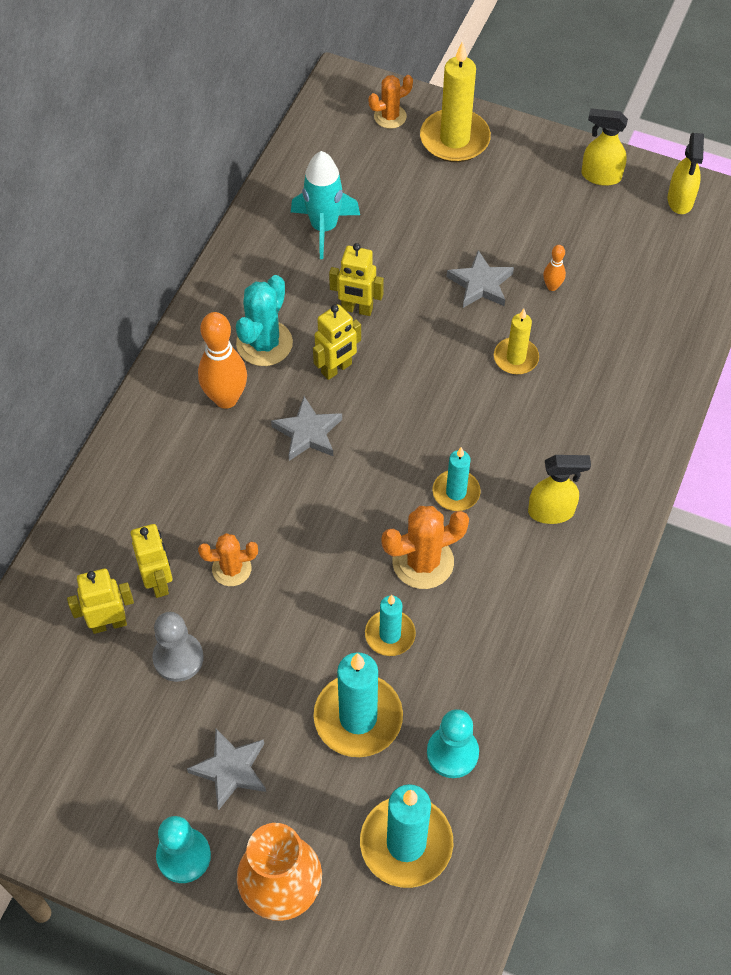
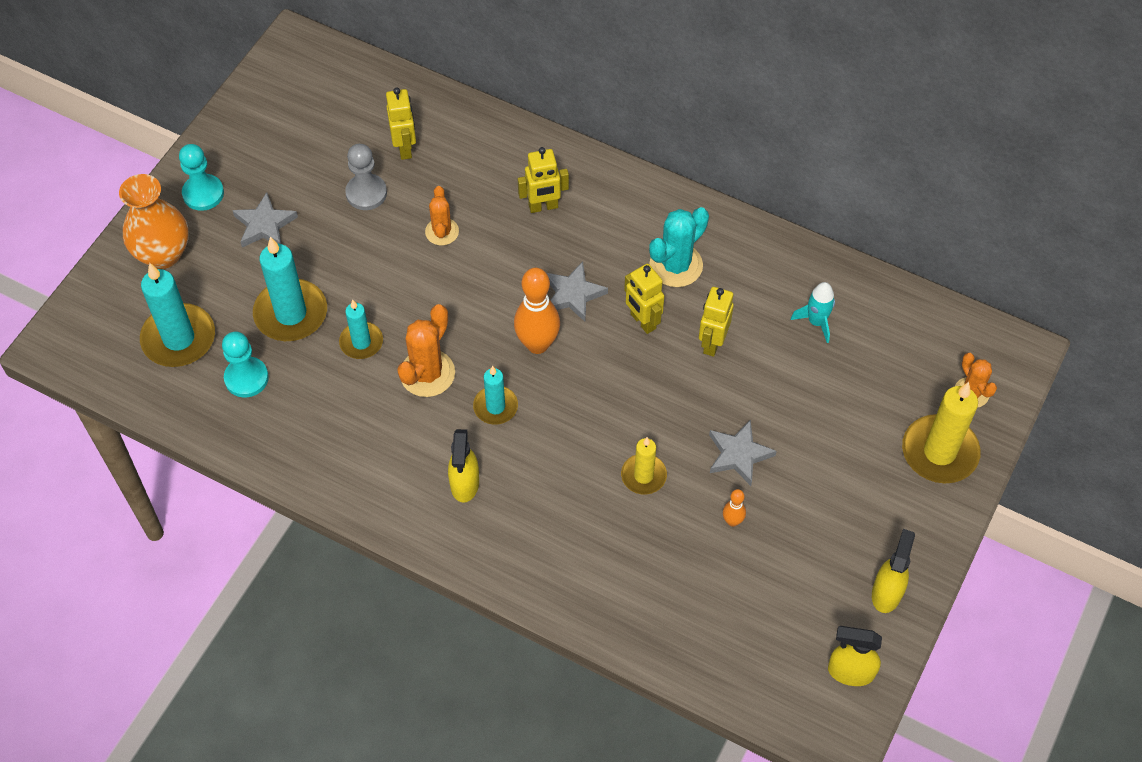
camera: 95 degrees right, 0 degrees up
yellow robot [131,524,173,598] -> yellow robot moved to [518,147,569,213]
orange bowling pin [198,312,247,409] -> orange bowling pin moved to [514,268,560,354]
turquoise cactus [236,275,293,366] -> turquoise cactus turned 75 degrees counterclockwise [649,207,709,287]
turquoise rocket [291,151,360,259] -> turquoise rocket [791,282,835,343], size x0.64
orange cactus [381,506,469,589] -> orange cactus turned 45 degrees clockwise [397,304,455,397]

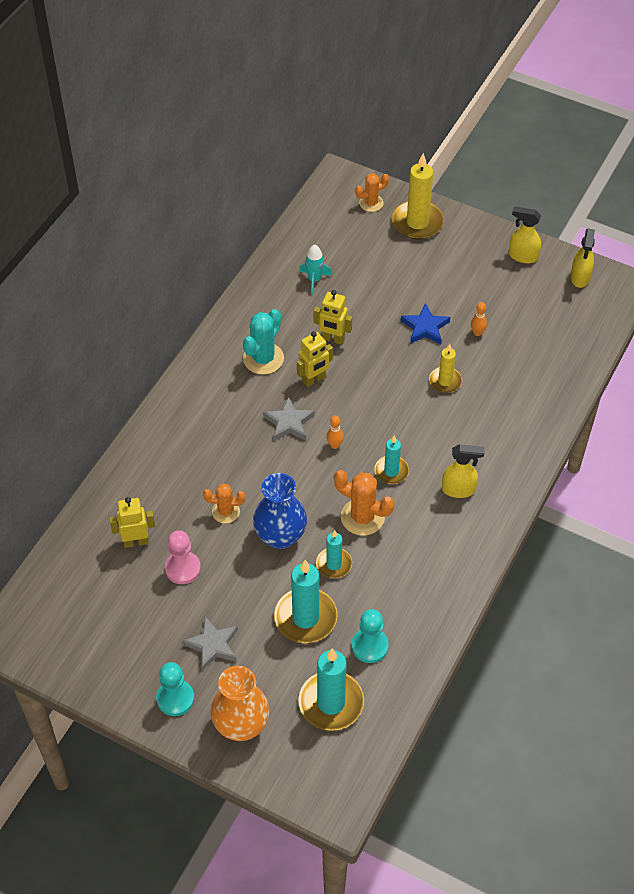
camera: 90 degrees left, 5 degrees down
grey pawn [345,144,387,210] -> pink pawn [165,530,201,584]
orange bowling pin [514,268,560,354] -> orange bowling pin [327,415,344,449], size x0.48
yellow robot [518,147,569,213] -> none
turquoise cactus [649,207,709,287] -> turquoise cactus turned 75 degrees clockwise [243,309,284,375]
grey star [709,420,777,486] -> blue star [401,303,450,344]
none -> blue vase [253,473,307,549]

